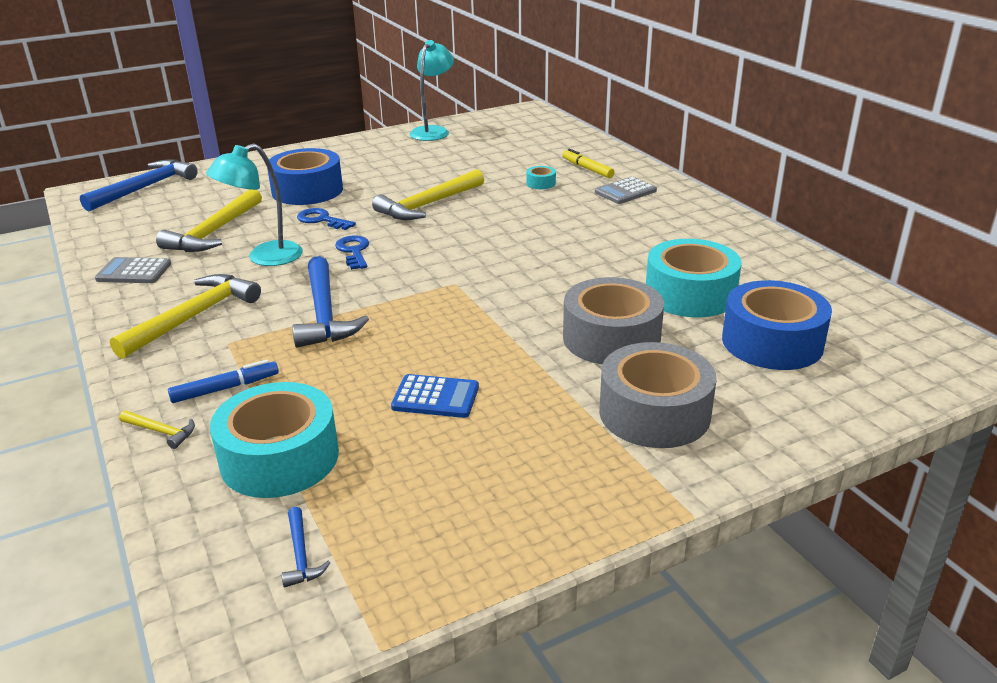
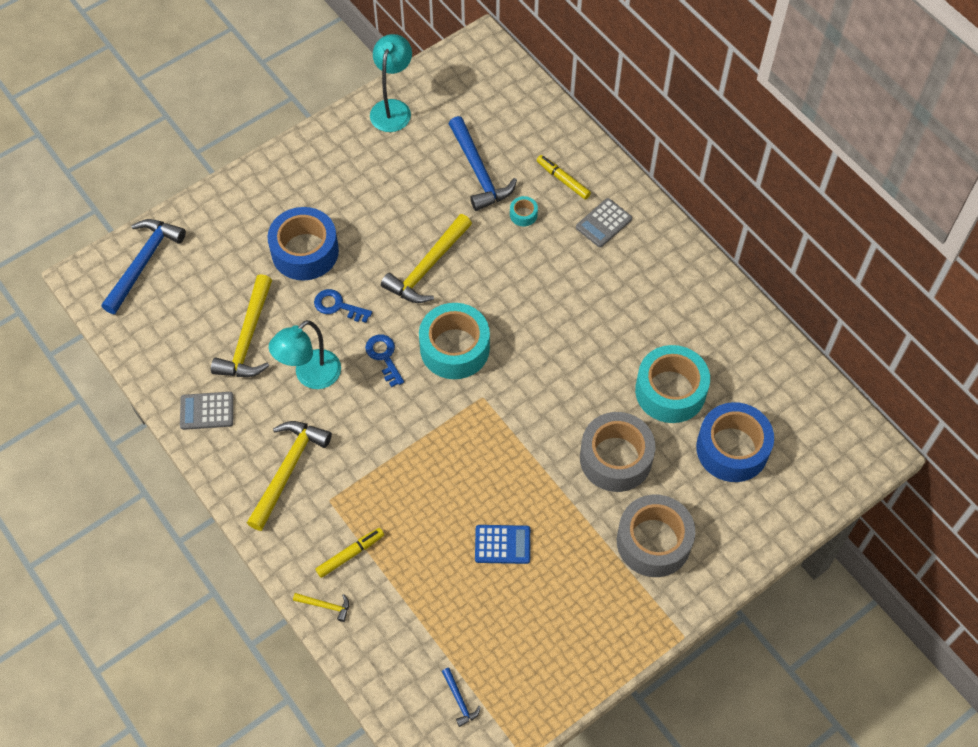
camera: 10 degrees left, 30 degrees up
blue marker [168,359,279,403] -> yellow marker [316,528,384,578]
turquoise tape [210,382,339,498] -> turquoise tape moved to [419,303,490,379]
blue hammer [292,256,369,348] -> blue hammer moved to [449,116,517,211]

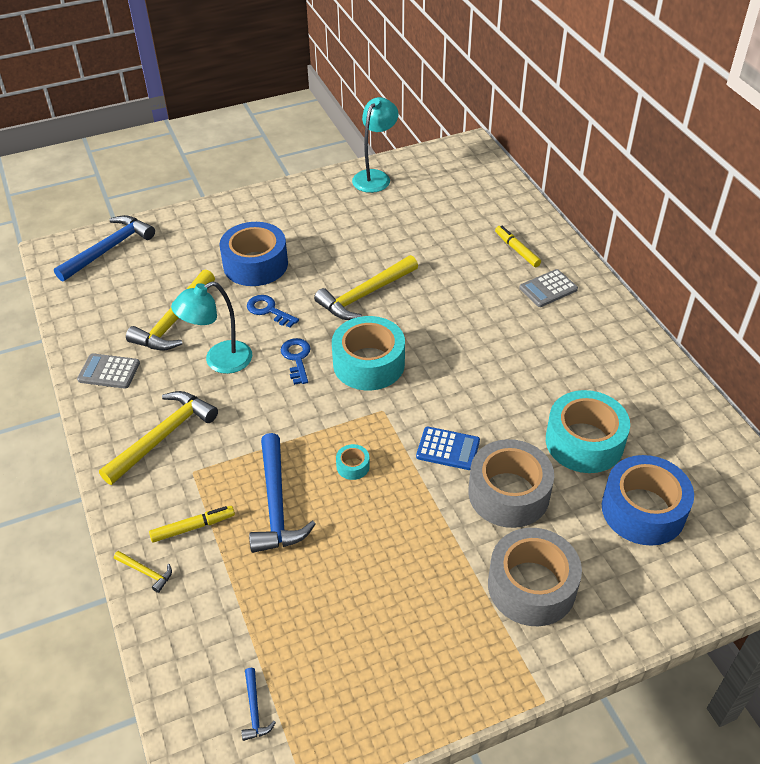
camera: 15 degrees right, 15 degrees down
blue hammer [449,116,517,211] -> blue hammer moved to [249,433,316,553]
blue calculator [475,525,530,564] -> blue calculator moved to [416,427,480,470]
turquoise tape [510,196,538,226] -> turquoise tape moved to [336,444,370,480]

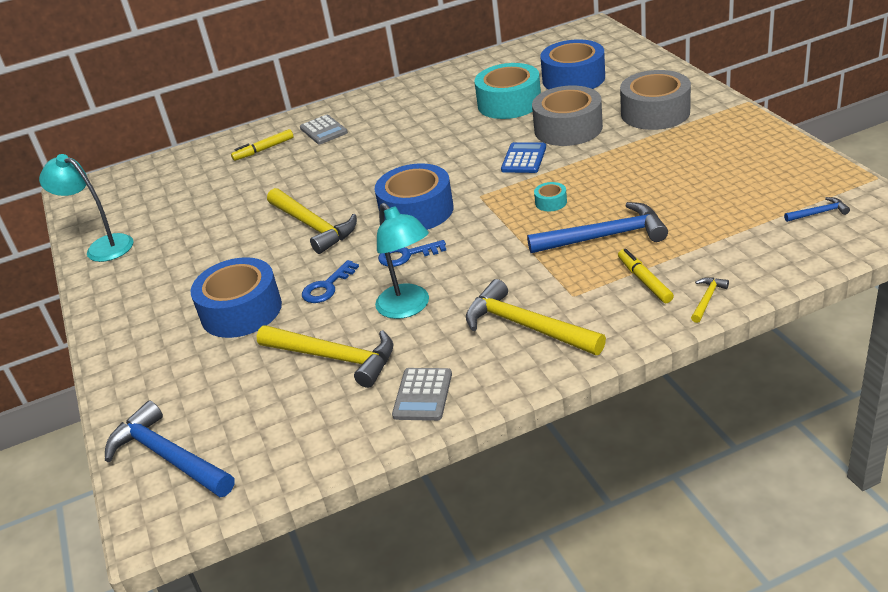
camera: 85 degrees left, 10 degrees down
turquoise tape [332,316,405,391] -> blue tape [375,163,454,230]

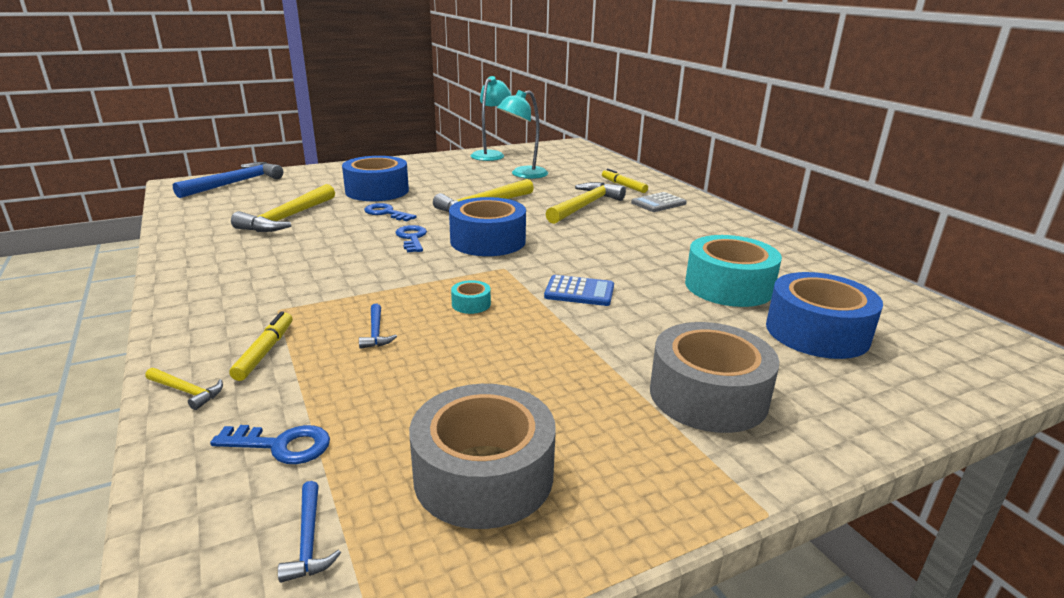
camera: 80 degrees right, 10 degrees down
turquoise lamp [375,203,429,319] -> turquoise lamp moved to [497,90,548,179]
grey calculator [392,368,452,421] -> none
yellow hammer [466,279,606,355] -> yellow hammer moved to [546,182,626,224]
blue hammer [527,202,668,253] -> blue hammer [359,304,397,349], size x0.45
grey tape [532,86,603,146] -> grey tape moved to [409,384,556,529]
yellow marker [618,249,674,303] -> yellow marker turned 60 degrees counterclockwise [229,311,293,381]
none -> blue key [210,425,330,464]

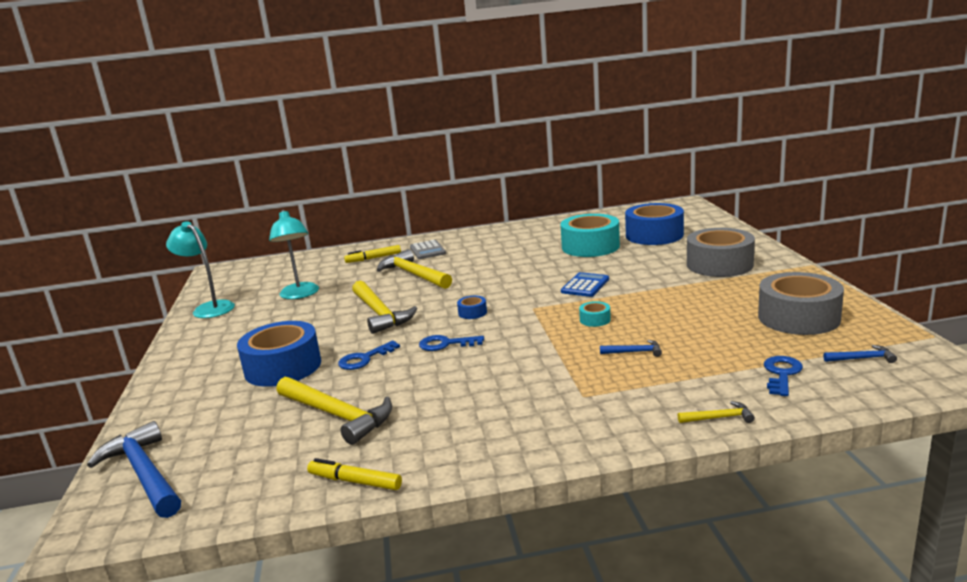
camera: 70 degrees left, 5 degrees down
yellow hammer [145,368,223,410] -> yellow hammer turned 45 degrees clockwise [678,401,755,423]
yellow marker [229,311,293,381] -> yellow marker moved to [307,458,402,490]
blue tape [449,197,526,256] -> blue tape [457,296,487,319], size x0.42

